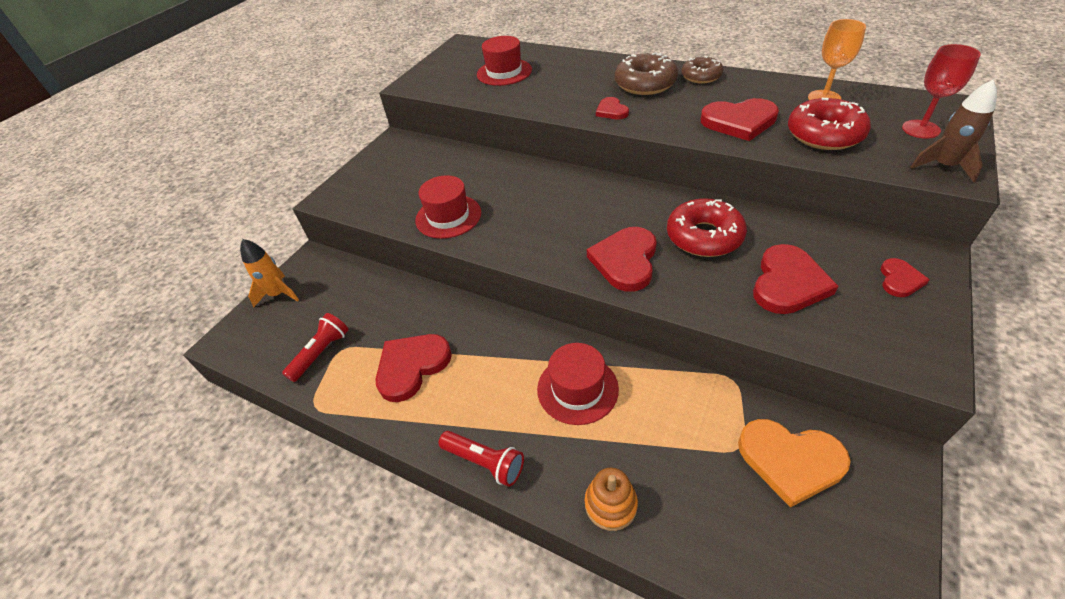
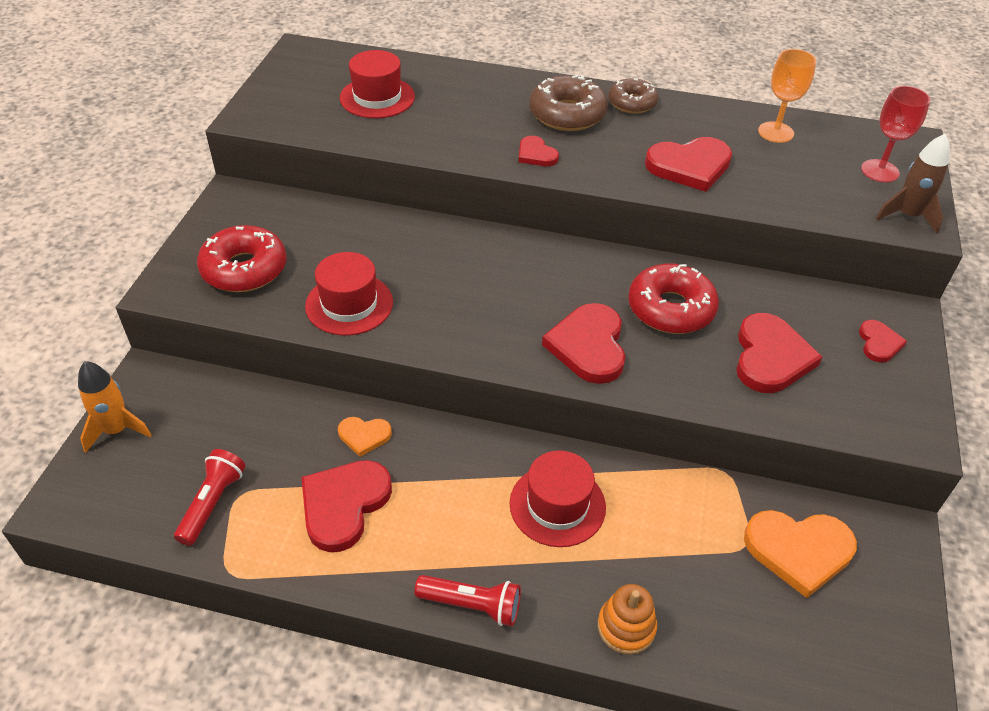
camera: 20 degrees left, 0 degrees up
red donut [788,98,871,150] -> red donut moved to [197,225,287,292]
none -> orange heart [338,417,392,457]

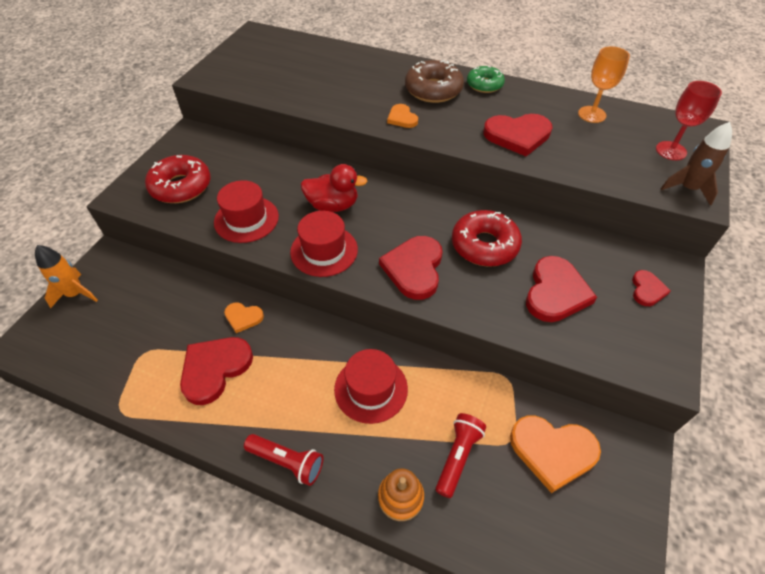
camera: 10 degrees right, 5 degrees up
red flashlight [174,449,245,546] -> red flashlight moved to [436,413,486,498]
red hat [340,50,415,118] -> red hat moved to [290,211,358,277]
red heart [518,136,559,166] -> orange heart [387,104,418,128]
brown donut [608,78,658,114] -> green donut [467,66,505,93]
none -> red duck [301,164,367,212]

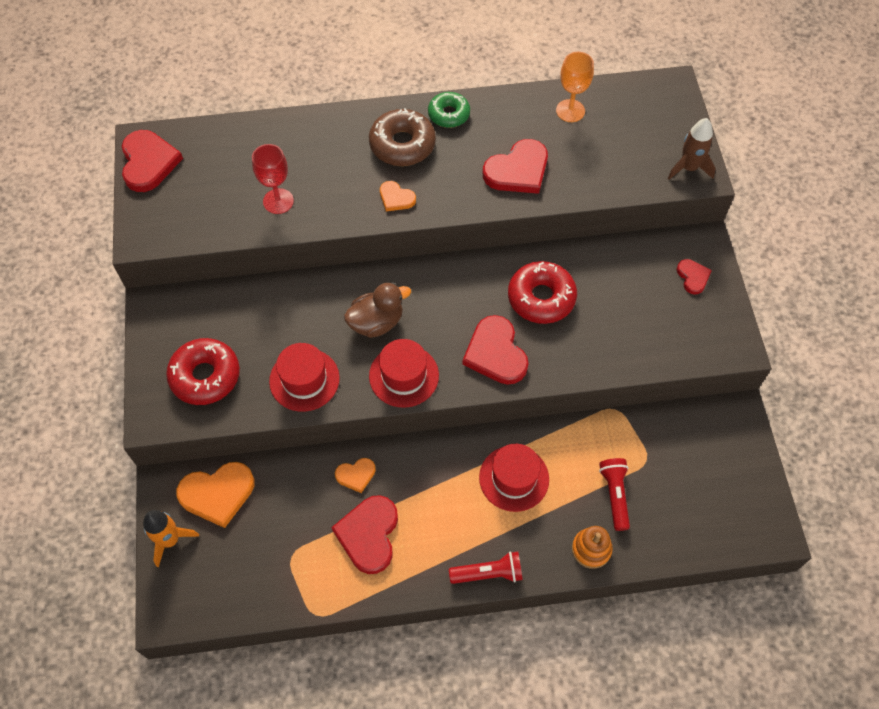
camera: 30 degrees left, 10 degrees up
red duck [301,164,367,212] -> brown duck [344,283,411,338]
orange heart [510,416,601,493] -> orange heart moved to [176,462,254,528]
red heart [526,256,597,322] -> red heart moved to [122,130,183,192]
red goblet [656,81,722,160] -> red goblet moved to [252,144,294,214]

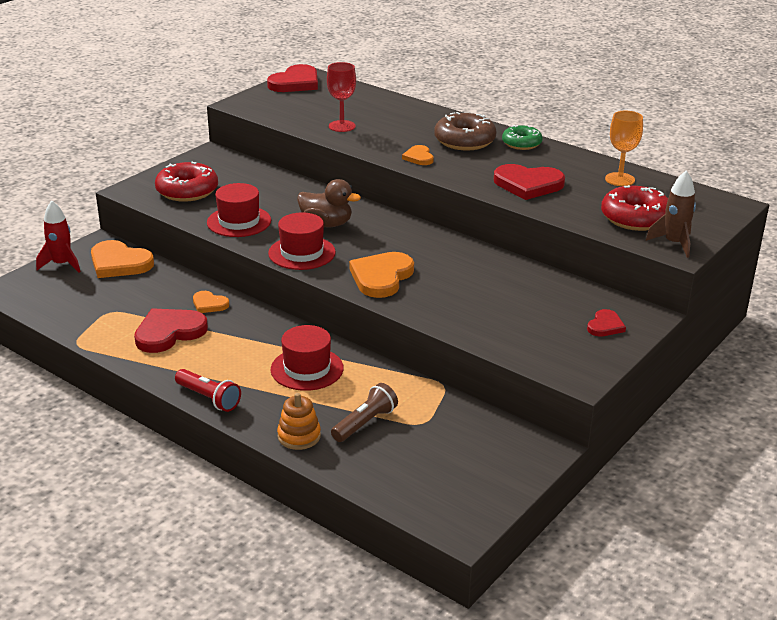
camera: 45 degrees right, 30 degrees down
orange rocket [143,510,199,567] -> red rocket [36,200,81,272]
red heart [462,315,529,385] -> orange heart [349,252,414,298]
red donut [508,261,577,324] -> red donut moved to [601,185,668,231]
red flashlight [599,458,630,531] -> brown flashlight [331,383,398,442]

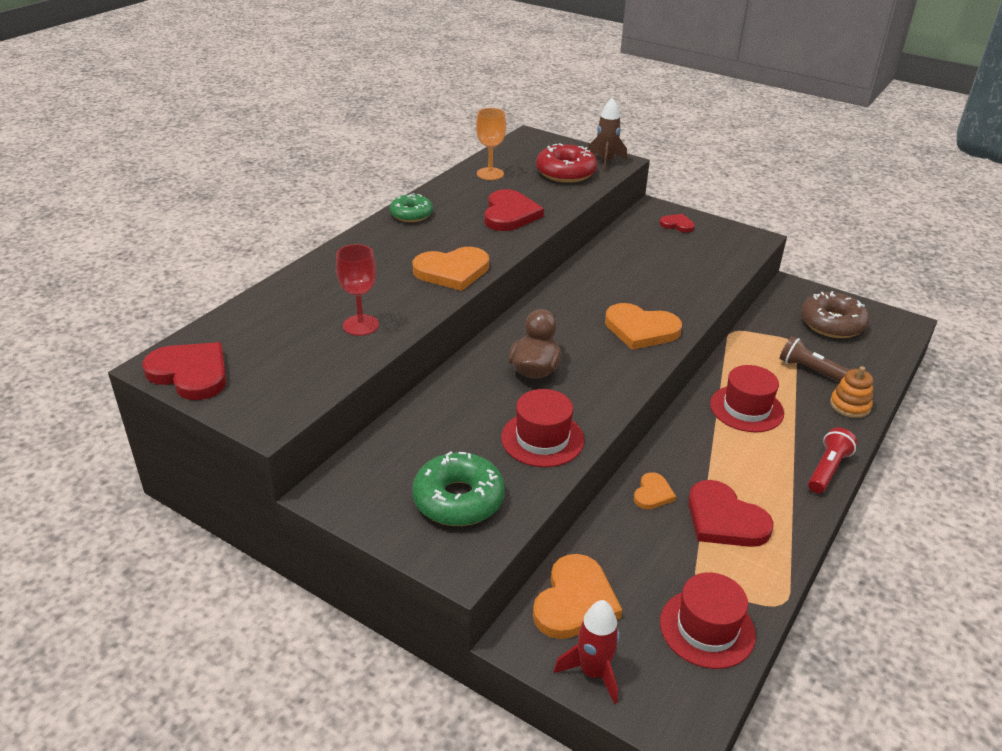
camera: 95 degrees left, 5 degrees up
red donut [155,162,218,202] -> green donut [412,452,505,526]
red hat [268,212,336,270] -> red hat moved to [660,572,756,669]
orange heart [402,145,434,165] -> orange heart [412,247,489,291], size x1.84
brown donut [434,112,496,151] -> brown donut moved to [801,291,870,338]

